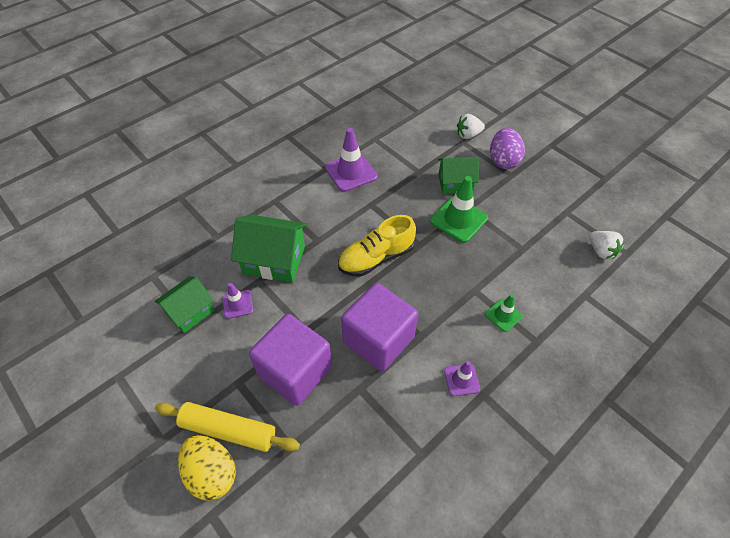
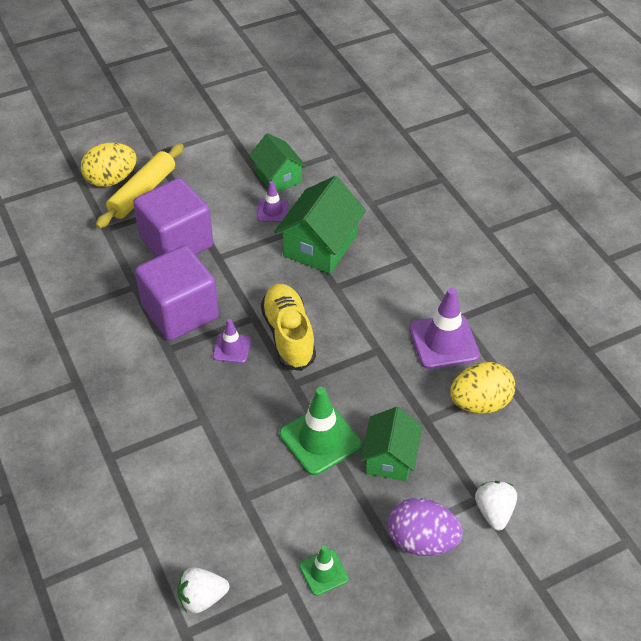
camera: 105 degrees right, 5 degrees down
purple traffic cone [444,361,480,396] -> purple traffic cone moved to [213,319,251,363]
green traffic cone [485,294,523,332] -> green traffic cone moved to [299,546,349,596]
none -> yellow egg [450,362,516,414]

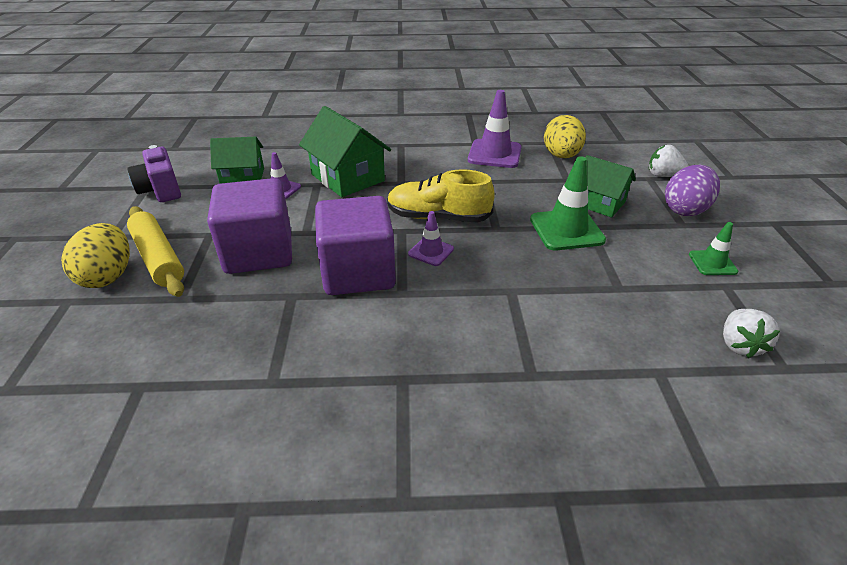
camera: 65 degrees left, 10 degrees down
none -> purple camera [128,145,181,202]

